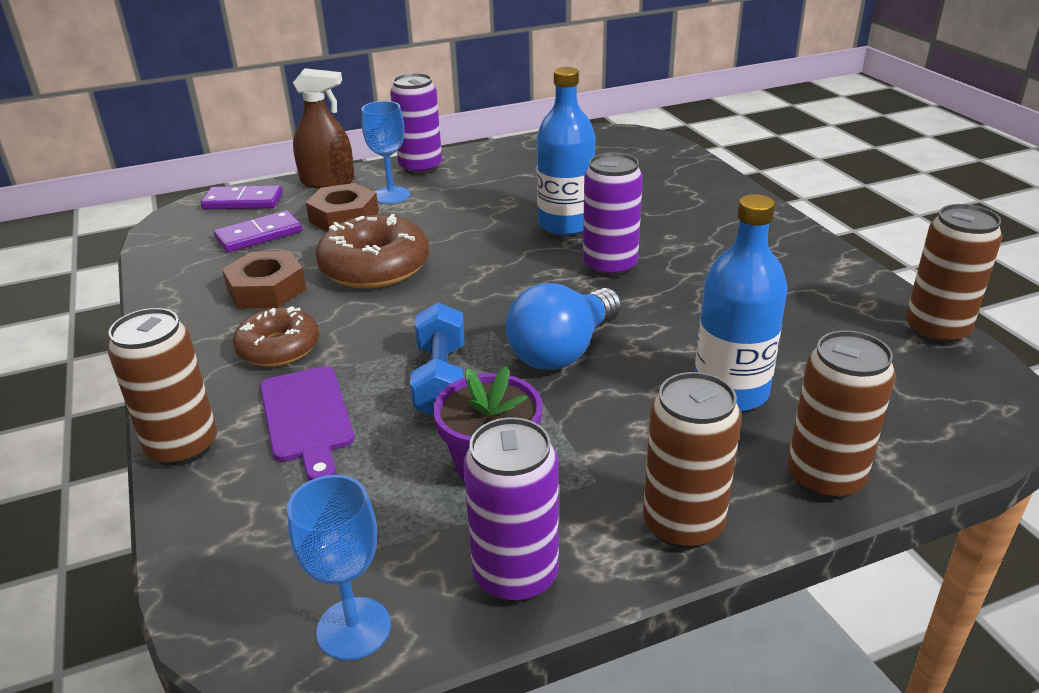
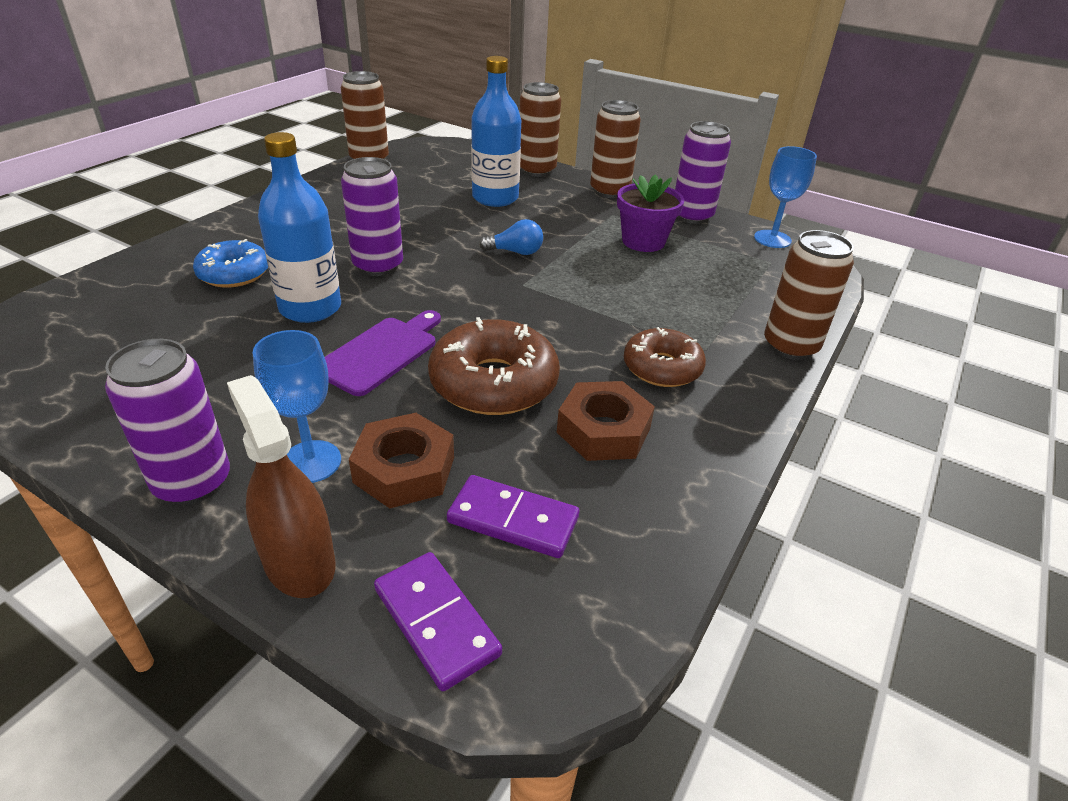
camera: 130 degrees left, 5 degrees up
purple cutting board [260,366,354,481] -> purple cutting board moved to [325,310,441,396]
blue dumbbell [410,302,465,416] -> none
blue light bulb [506,283,621,370] -> blue light bulb [479,219,543,255], size x0.54
none -> blue donut [193,239,268,288]

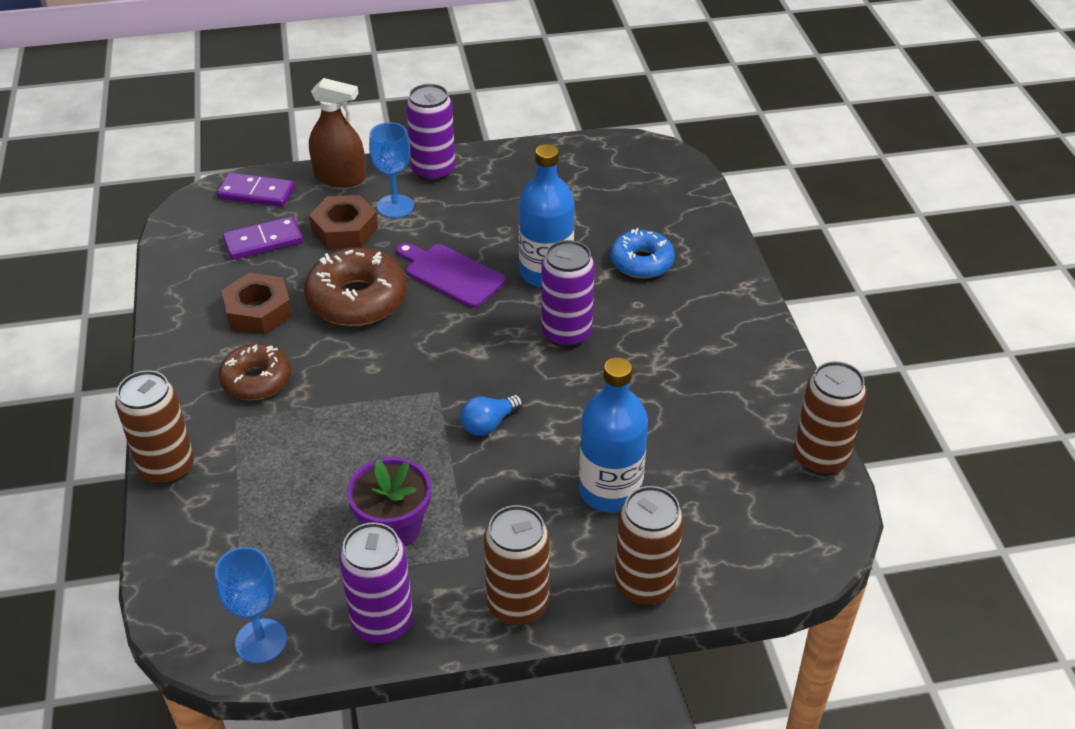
camera: 140 degrees right, 5 degrees up
purple cutting board [325,310,441,396] -> purple cutting board turned 135 degrees clockwise [396,243,506,308]

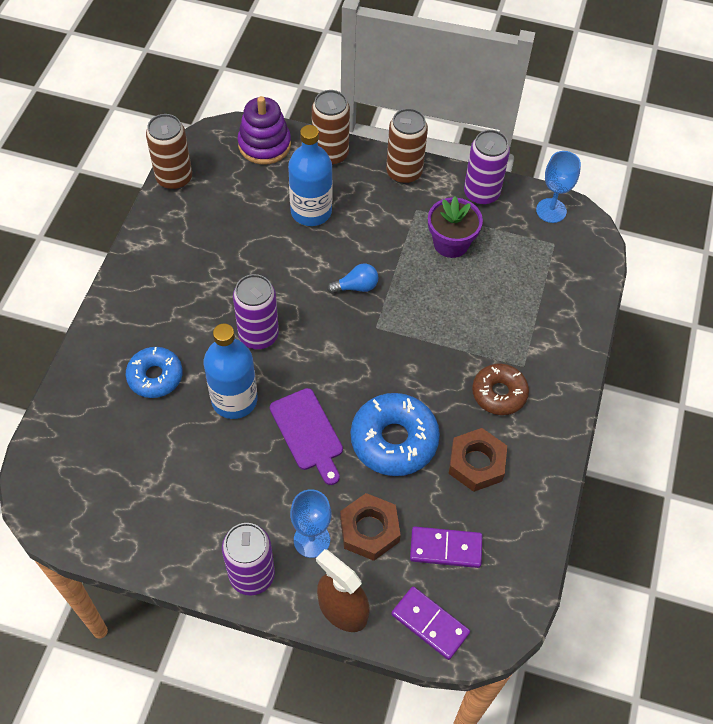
camera: 155 degrees left, 15 degrees up
brown can [115,370,194,485] -> none
brown donut [304,248,407,326] -> blue donut [351,393,440,476]
none -> purple stacking toy [238,96,291,165]

